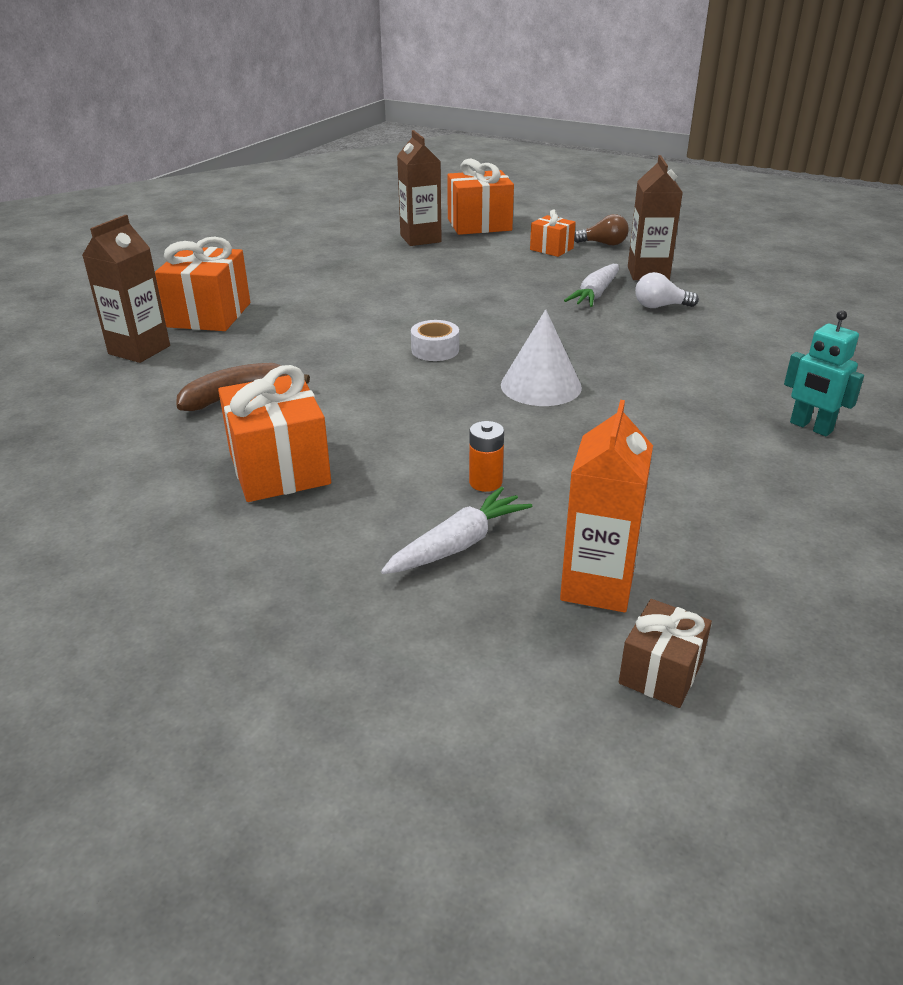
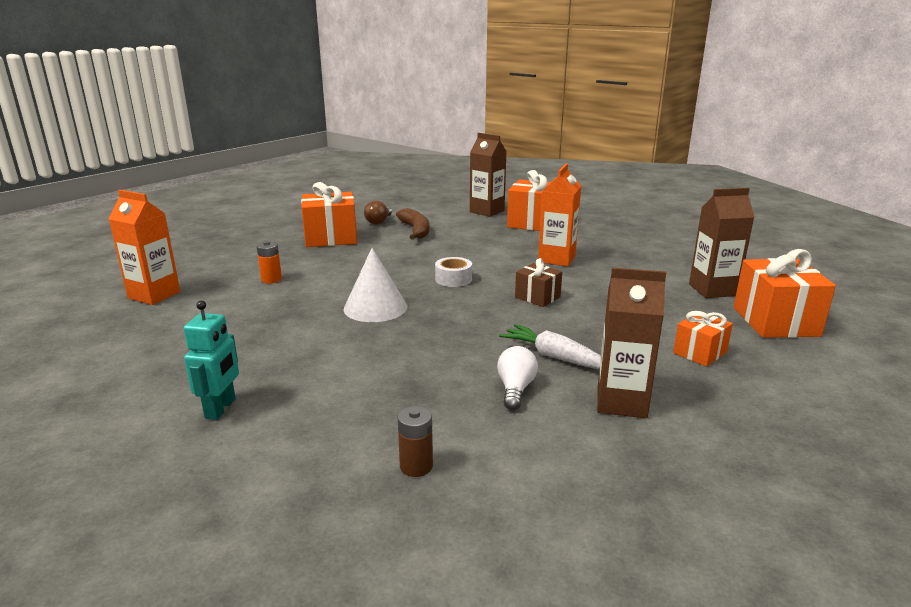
camera: 100 degrees right, 10 degrees down
white carrot [381,487,532,574] -> none
brown light bulb [574,214,629,245] -> brown light bulb moved to [364,200,392,224]
brown gift [619,599,712,708] -> brown gift moved to [515,258,562,307]
turquoise robot [784,310,864,436] -> turquoise robot turned 135 degrees clockwise [184,301,239,420]
none -> brown battery [398,406,433,477]
none -> orange carton [538,163,581,267]

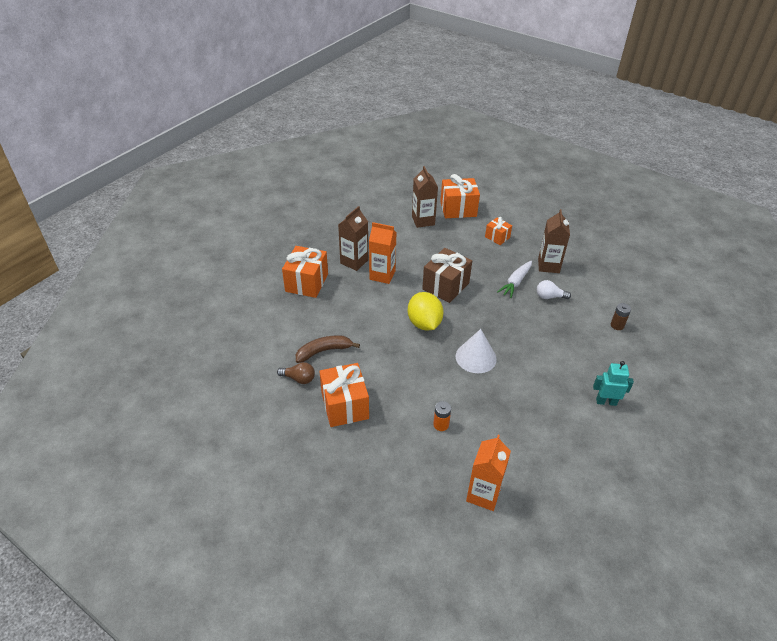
camera: 95 degrees left, 20 degrees up
white tape [435,257,472,287] -> yellow lemon [408,292,443,331]
brown carton [470,133,507,217] -> brown carton moved to [338,206,368,271]
brown gift [515,258,562,307] -> brown gift [422,248,472,303], size x1.78

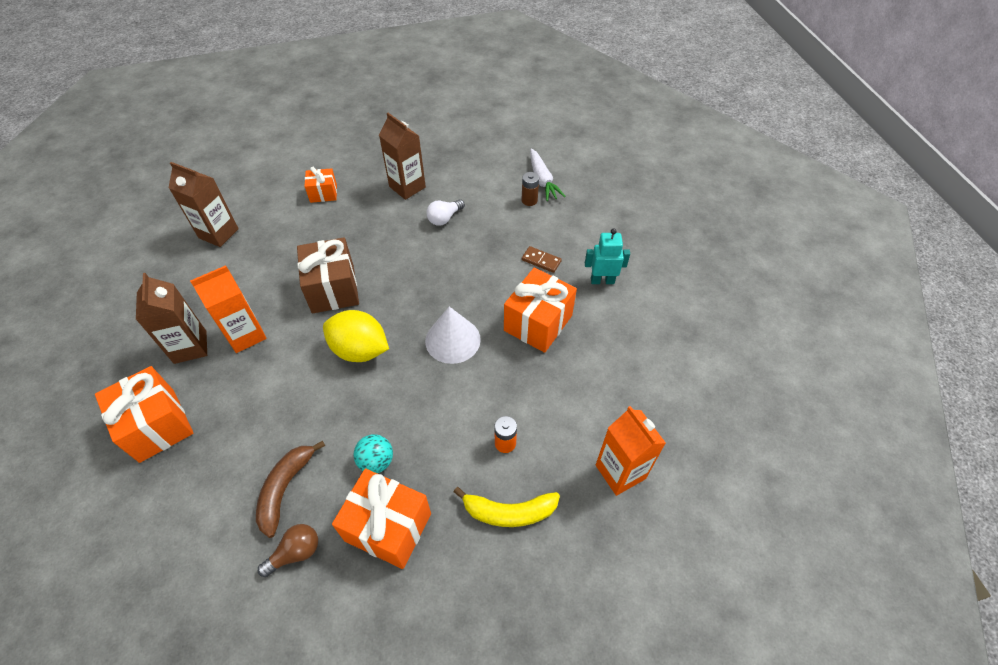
camera: 50 degrees left, 10 degrees up
orange gift [440,174,480,218] -> orange gift moved to [504,267,577,353]
white carrot [497,261,532,298] -> white carrot moved to [530,148,566,201]
turquoise robot [593,361,634,406] -> turquoise robot turned 45 degrees clockwise [585,228,630,284]
none -> turquoise ball [353,434,393,473]
none -> yellow banana [454,487,560,527]
none -> brown domino [522,246,562,273]

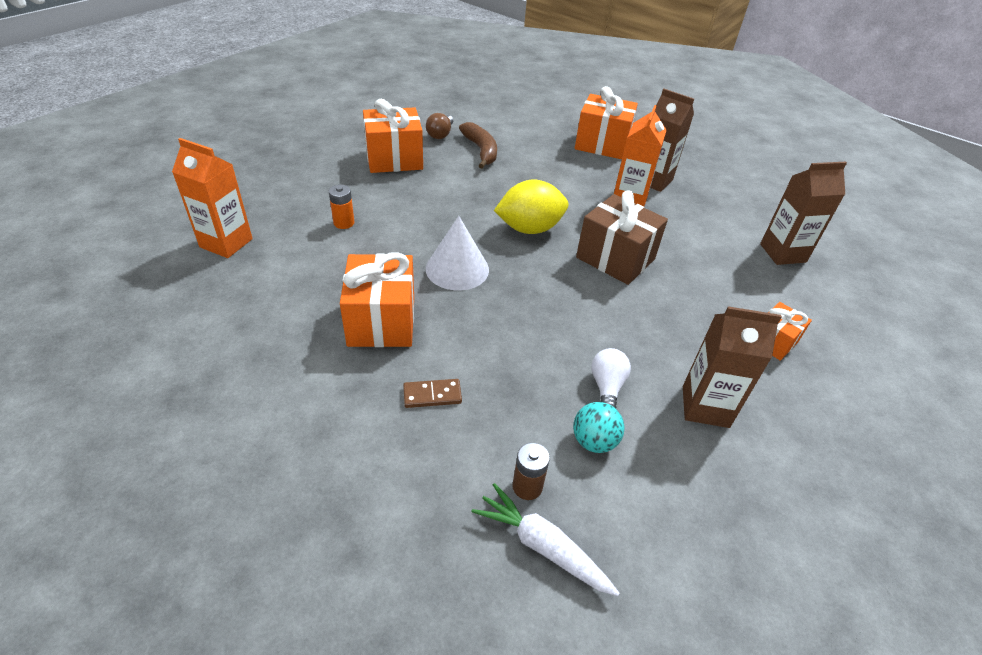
camera: 140 degrees right, 10 degrees down
turquoise ball [353,434,393,473] -> turquoise ball moved to [573,402,625,453]
yellow banana [454,487,560,527] -> none
turquoise robot [585,228,630,284] -> none

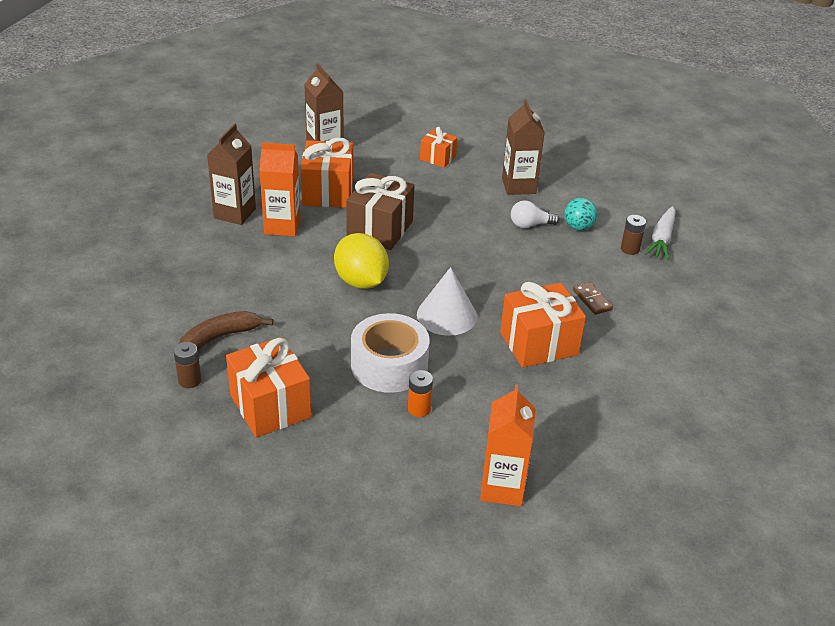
camera: 105 degrees left, 5 degrees down
brown light bulb [426,113,453,139] -> brown battery [174,342,201,388]
orange gift [575,86,638,159] -> orange gift moved to [301,137,353,208]
none -> white tape [351,313,430,393]

